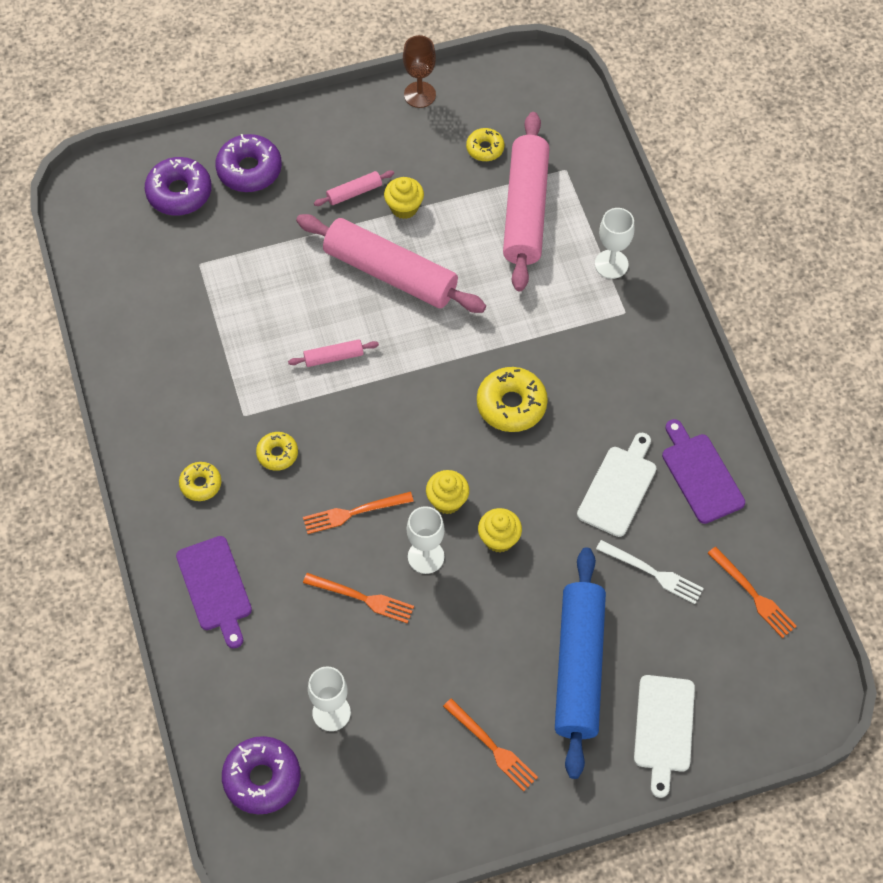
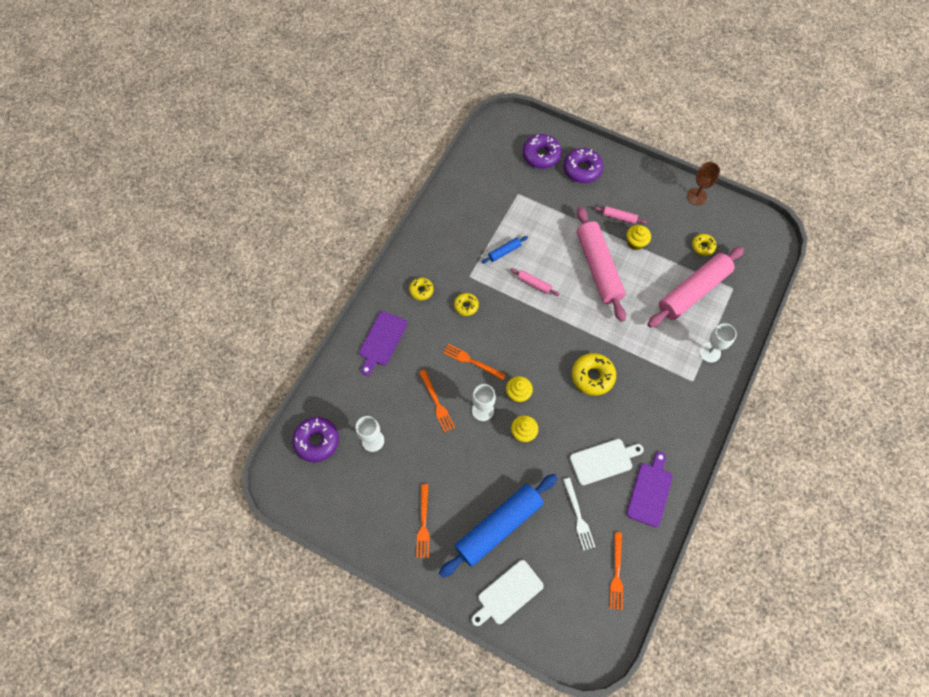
camera: 45 degrees right, 5 degrees up
none -> blue rolling pin [482,236,528,264]

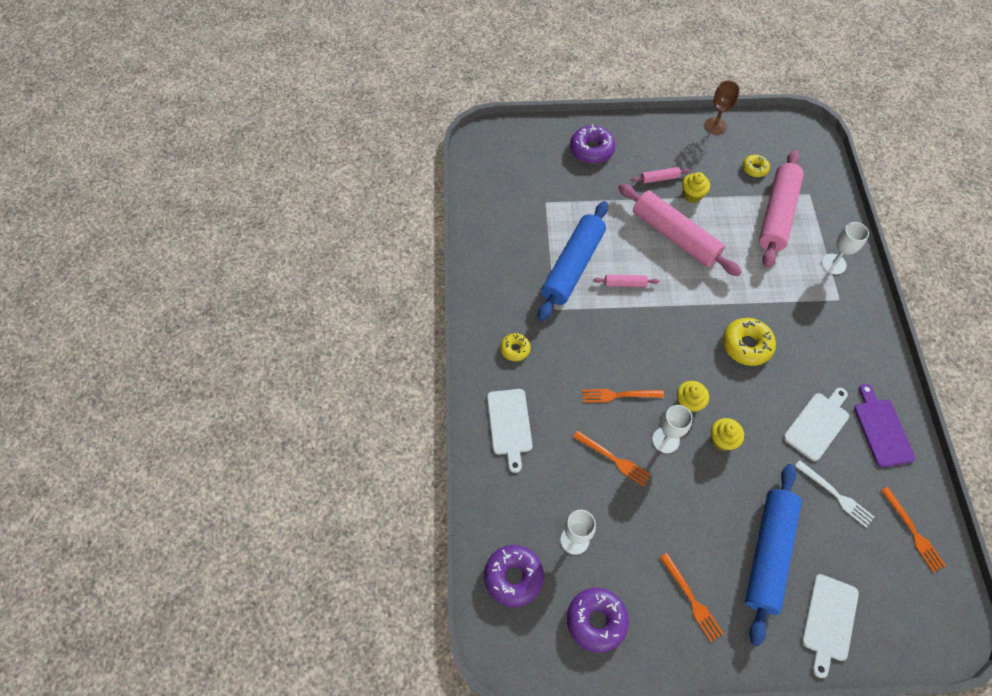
camera: 30 degrees left, 5 degrees down
purple cutting board [359,311,407,376] -> white cutting board [487,389,532,473]
yellow donut [454,293,479,316] -> none
blue rolling pin [482,236,528,264] -> blue rolling pin [538,201,608,321], size x2.39
purple donut [523,134,562,169] -> purple donut moved to [567,588,629,653]

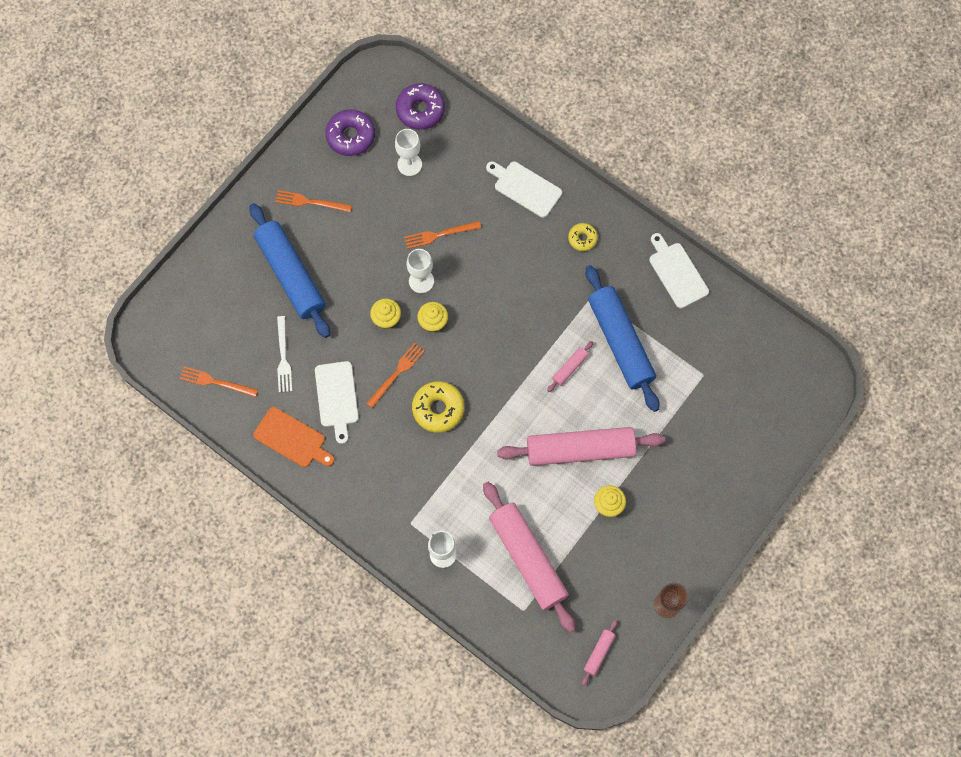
camera: 130 degrees right, 10 degrees up
purple donut [570,124,615,164] -> none
orange fork [582,389,664,403] -> orange fork moved to [366,343,425,408]
pink rolling pin [631,167,690,184] -> pink rolling pin moved to [582,620,617,686]
yellow donut [743,155,770,177] -> none
white fork [795,460,874,528] -> white fork turned 90 degrees counterclockwise [277,316,292,392]
white cutting board [802,574,859,678] -> white cutting board moved to [649,233,709,308]
purple cutting board [854,384,915,467] -> orange cutting board [253,407,334,467]

